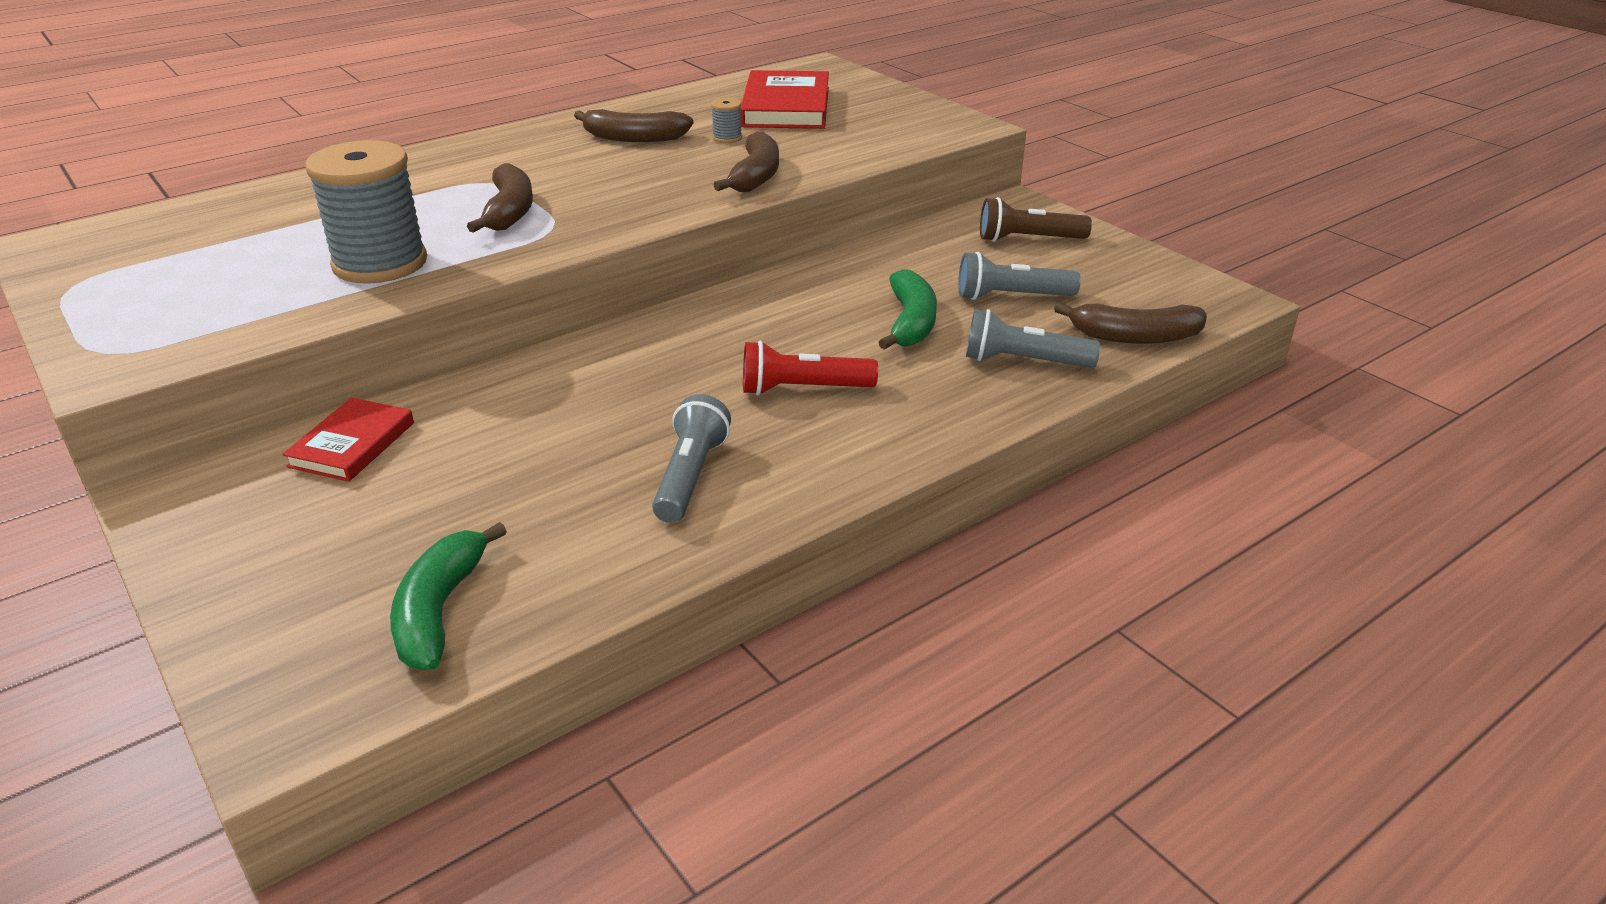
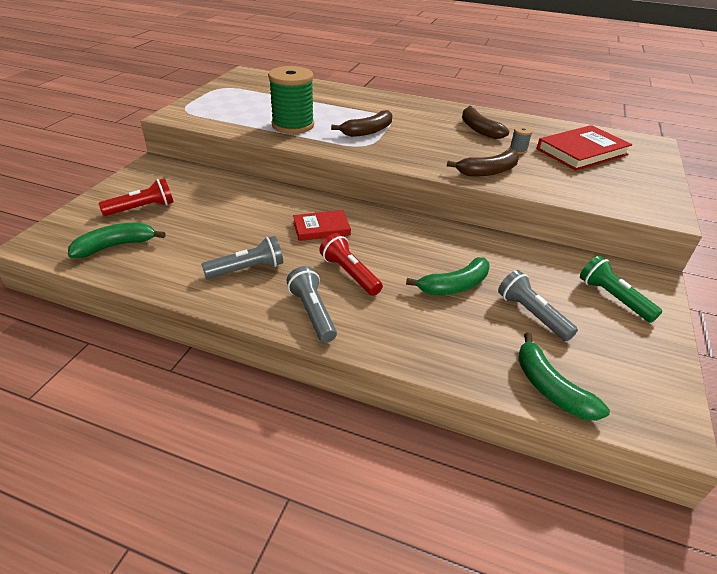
camera: 55 degrees right, 5 degrees up
red book [282,398,414,482] -> red book moved to [293,210,351,241]
grey spool [305,140,427,284] -> green spool [268,66,314,134]
grey flashlight [966,309,1101,368] -> grey flashlight moved to [287,266,337,343]
brown flashlight [980,197,1092,242] -> green flashlight [580,256,662,323]
brown banana [1054,302,1207,344] -> green banana [518,333,610,421]
none -> red flashlight [98,178,174,216]

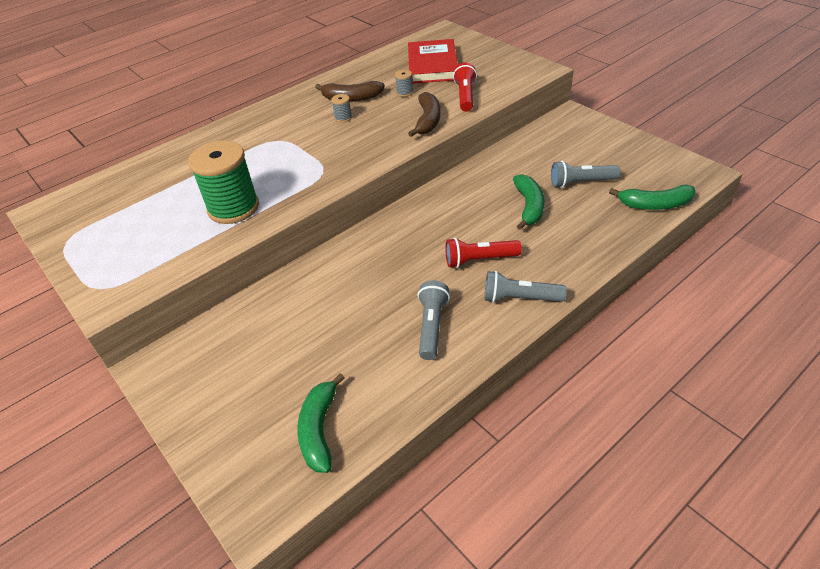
camera: 55 degrees left, 5 degrees up
red flashlight [98,178,174,216] -> red flashlight moved to [453,63,477,112]
red book [293,210,351,241] -> none
brown banana [331,110,392,137] -> none
green flashlight [580,256,662,323] -> none
none -> grey spool [331,94,352,122]

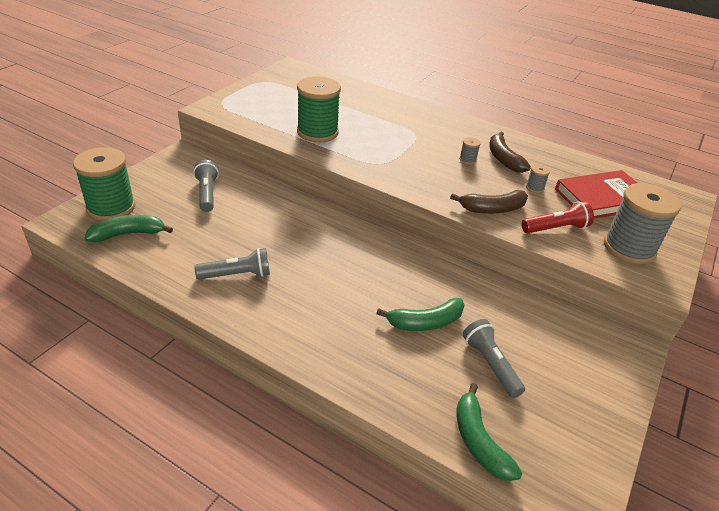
camera: 65 degrees right, 5 degrees down
red flashlight [446,238,522,268] -> none
grey flashlight [485,271,567,303] -> grey flashlight moved to [193,160,219,212]
none -> green spool [73,147,135,221]
none -> grey spool [604,183,681,264]

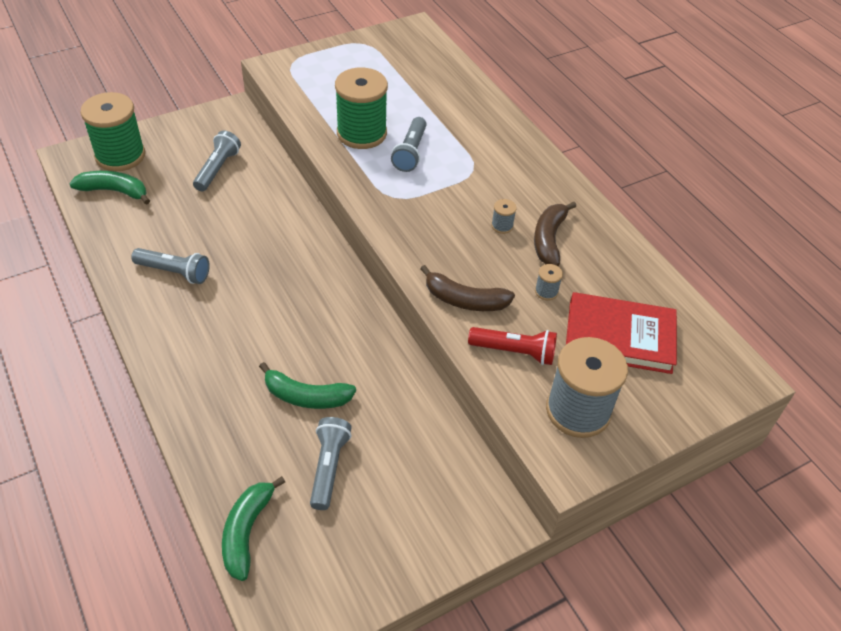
camera: 30 degrees right, 10 degrees up
none -> grey flashlight [391,117,426,172]

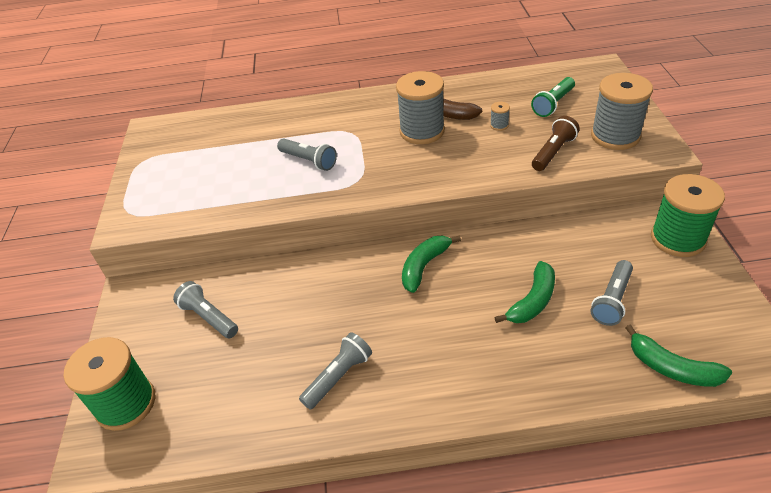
camera: 60 degrees left, 5 degrees down
green banana [69,171,150,205] -> green banana moved to [402,236,461,293]
grey flashlight [310,417,352,510] -> grey flashlight turned 90 degrees counterclockwise [590,260,633,326]
green spool [335,68,388,149] -> green spool moved to [651,174,725,257]
brown banana [420,265,515,311] -> none
red flashlight [468,327,557,365] -> brown flashlight [532,116,580,171]
grey spool [491,199,517,234] -> grey spool [396,71,445,144], size x2.48
red book [566,292,677,374] -> green flashlight [531,77,575,117]

